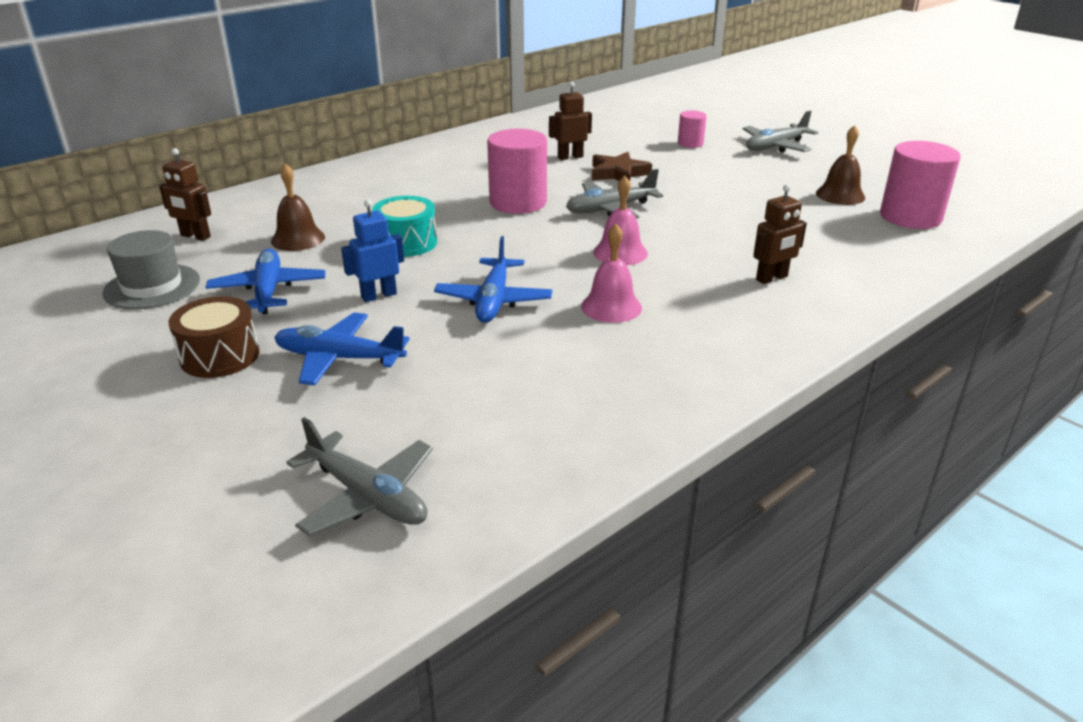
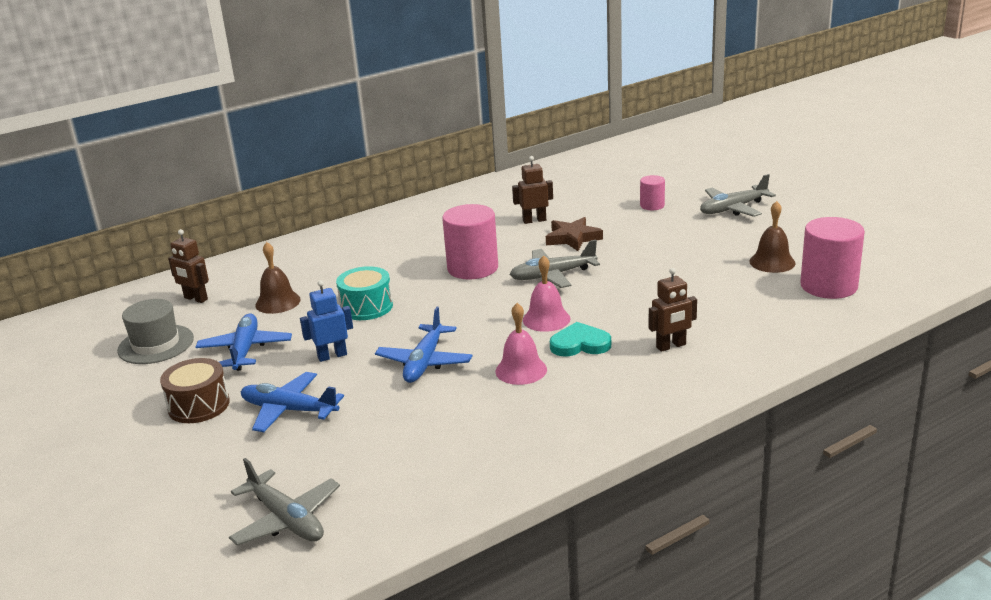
camera: 10 degrees right, 5 degrees down
none -> turquoise heart [550,322,611,357]

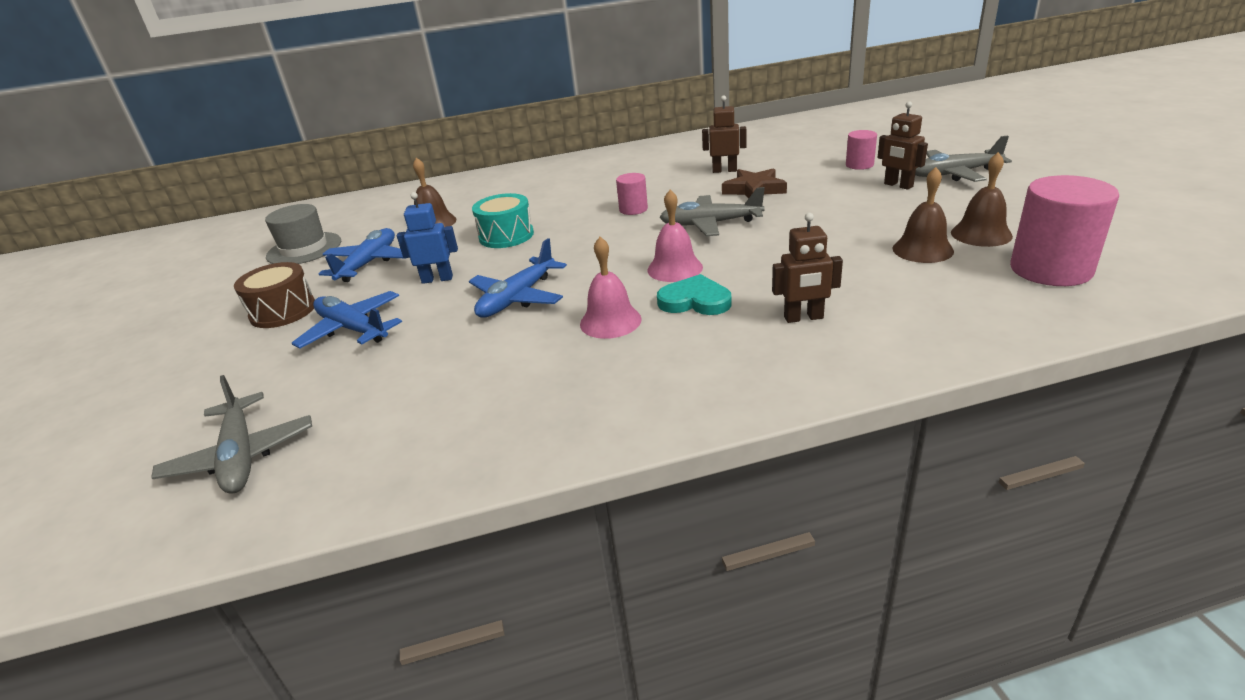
camera: 20 degrees right, 5 degrees up
brown robot [168,229,209,303] -> brown robot moved to [877,101,928,190]
pink cylinder [442,204,498,280] -> pink cylinder [616,173,648,215], size x0.52
none -> brown bell [892,167,954,263]

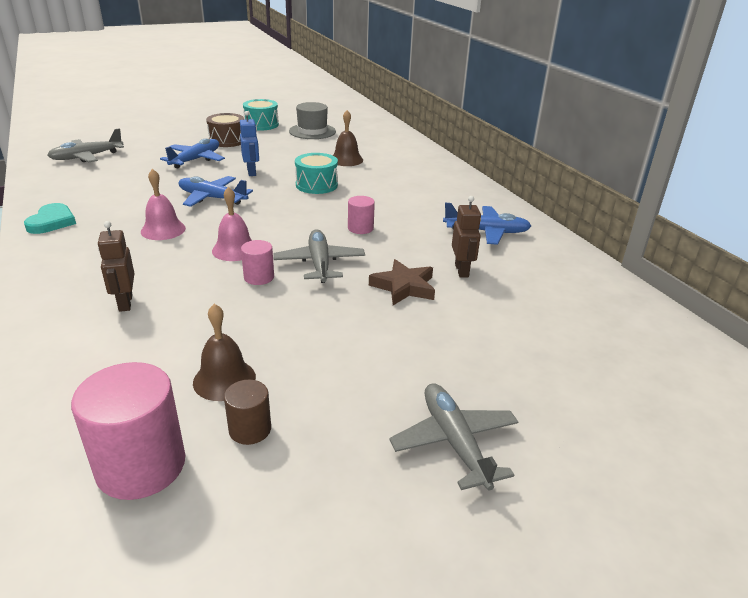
camera: 75 degrees right, 0 degrees up
blue plane [319,228,403,282] -> blue plane moved to [443,203,531,245]
turquoise heart [657,274,732,315] -> turquoise heart moved to [24,203,76,234]
pink cylinder [846,130,877,170] -> pink cylinder moved to [241,240,274,285]
brown robot [877,101,928,190] -> none
brown bell [951,152,1013,247] -> brown cylinder [224,380,271,445]
none -> turquoise drum [243,99,279,130]

